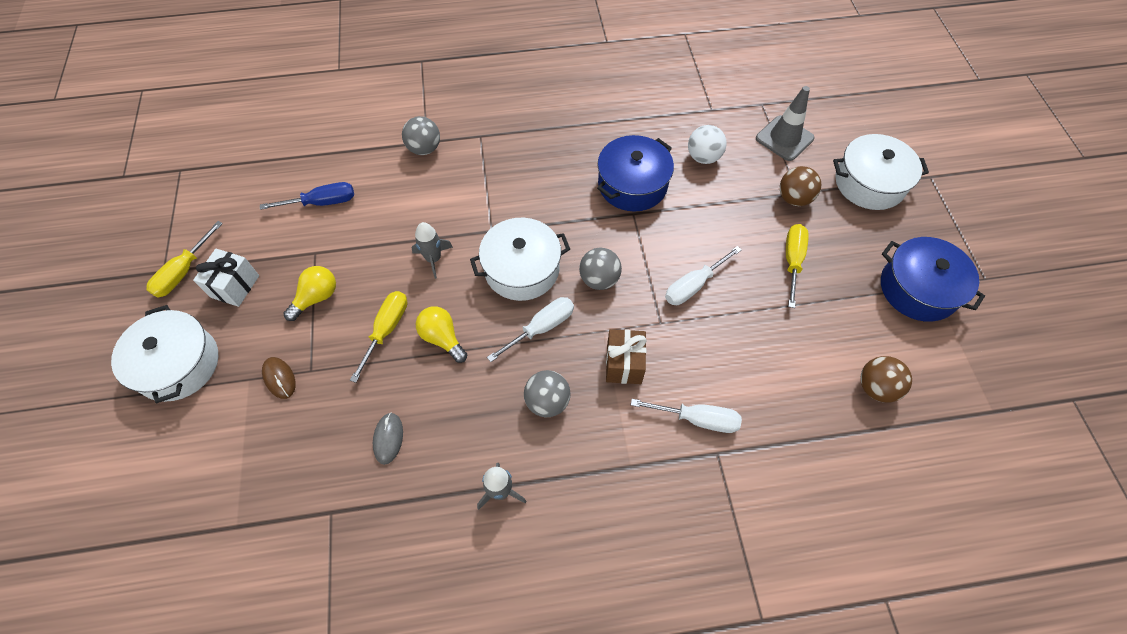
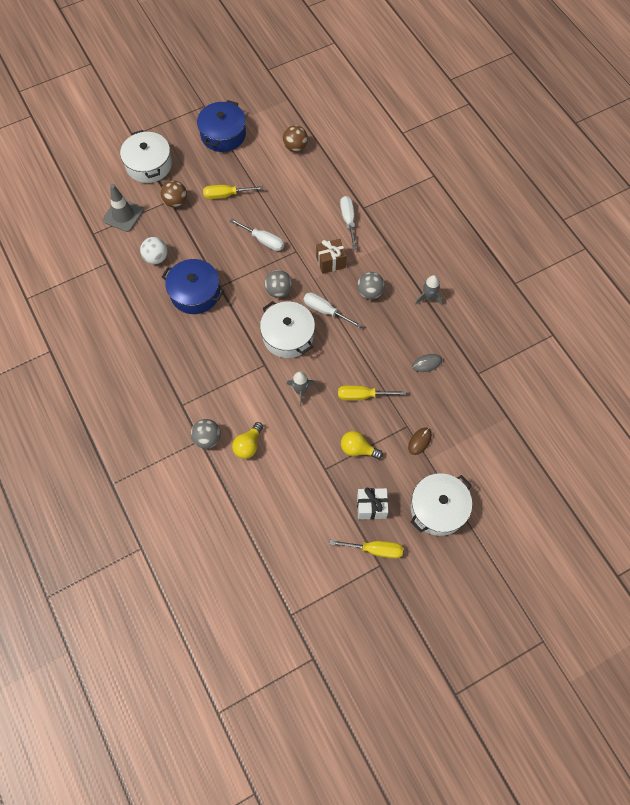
camera: 110 degrees left, 5 degrees up
blue screwdriver [260,182,354,210] -> none
yellow light bulb [416,306,467,363] -> yellow light bulb moved to [232,422,263,459]

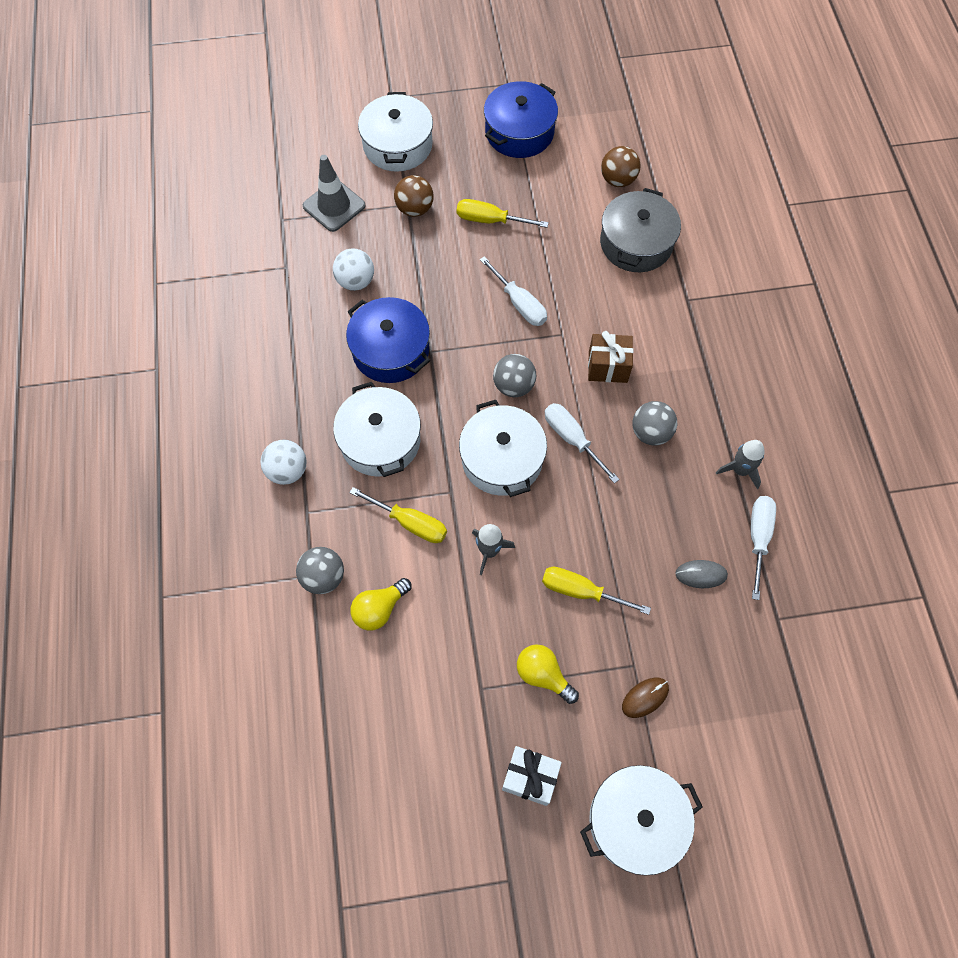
camera: 20 degrees right, 0 degrees up
yellow screwdriver [329,540,403,559] -> yellow screwdriver moved to [349,487,447,543]
white screwdriver [340,196,357,249] -> white screwdriver moved to [751,496,776,600]
none -> white ball [261,440,307,485]
none -> white pot [333,382,421,477]
none -> grey pot [600,188,681,272]

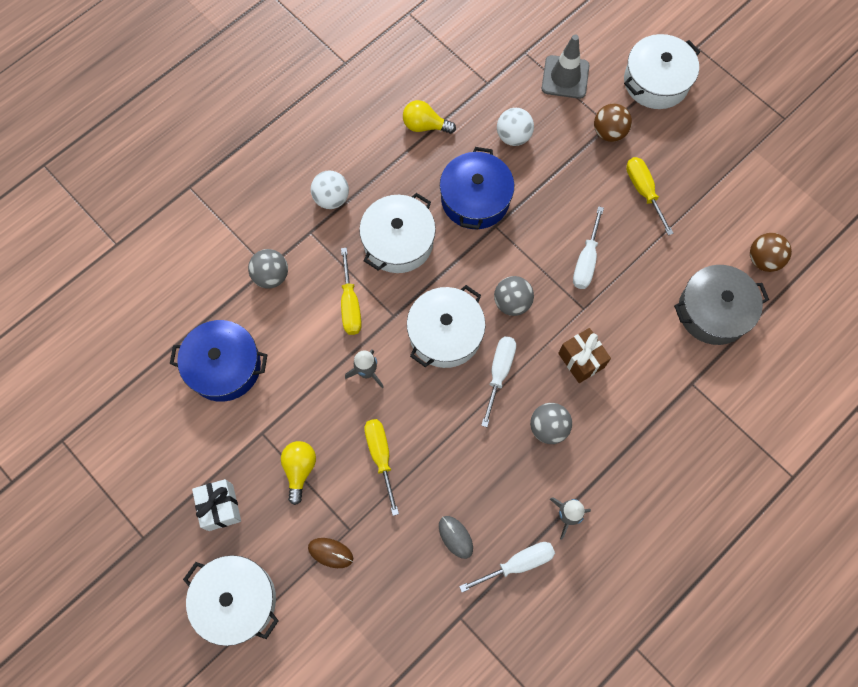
camera: 55 degrees right, 5 degrees up
yellow light bulb [350,578,412,631] -> yellow light bulb moved to [403,100,456,134]
blue pot [484,81,558,158] -> blue pot moved to [170,320,267,402]

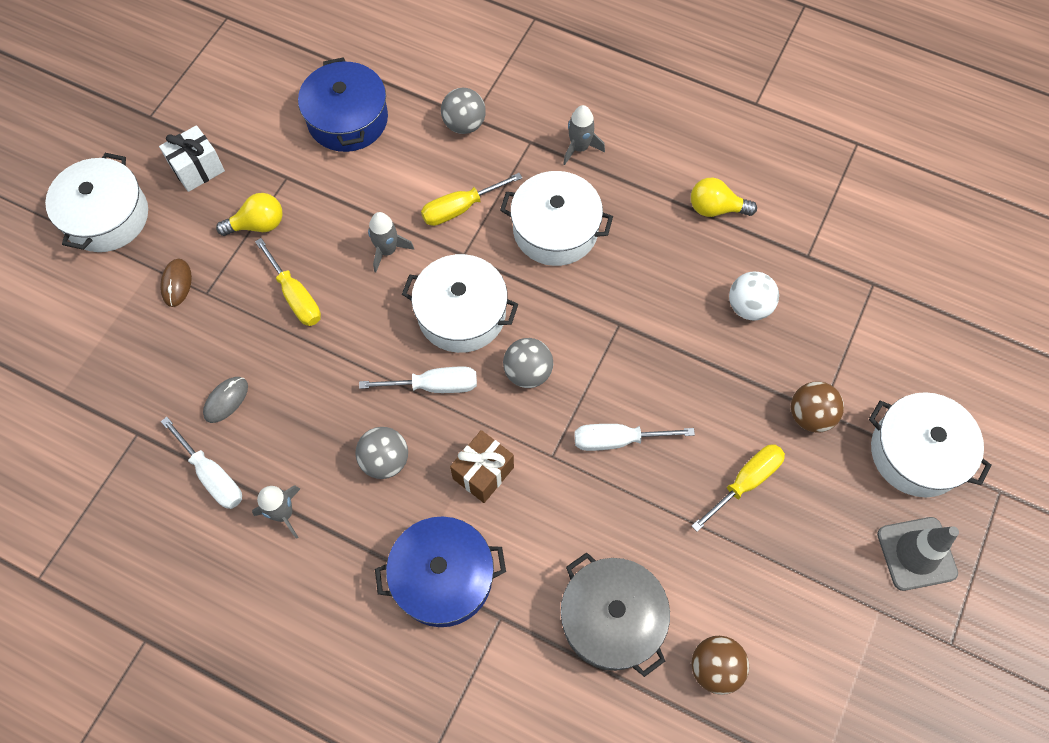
camera: 70 degrees right, 5 degrees down
white ball [311,170,349,209] -> grey rocket [563,105,605,165]
yellow screwdriver [364,419,399,516] -> yellow screwdriver turned 90 degrees clockwise [255,238,321,326]
yellow light bulb [403,100,456,134] -> yellow light bulb turned 75 degrees counterclockwise [691,178,757,217]
blue pot [440,147,514,229] -> blue pot moved to [375,516,506,627]
grey traffic cone [542,35,589,99] -> grey traffic cone moved to [877,517,959,591]

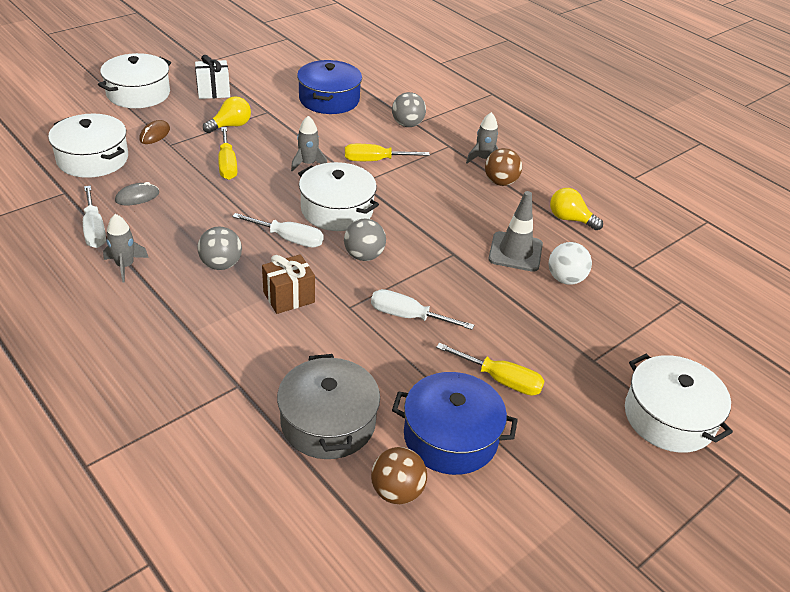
camera: 20 degrees right, 25 degrees down
yellow light bulb [216,193,283,236] -> yellow light bulb turned 45 degrees counterclockwise [203,96,251,133]
blue pot [375,516,506,627] -> blue pot moved to [392,372,518,475]
white pot [500,171,613,266] -> white pot moved to [48,114,128,178]
yellow screwdriver [692,444,785,532] -> yellow screwdriver turned 45 degrees clockwise [436,343,544,396]
brown ball [791,381,844,433] -> brown ball moved to [485,148,522,186]
grey traffic cone [877,517,959,591] -> grey traffic cone moved to [488,191,543,272]

